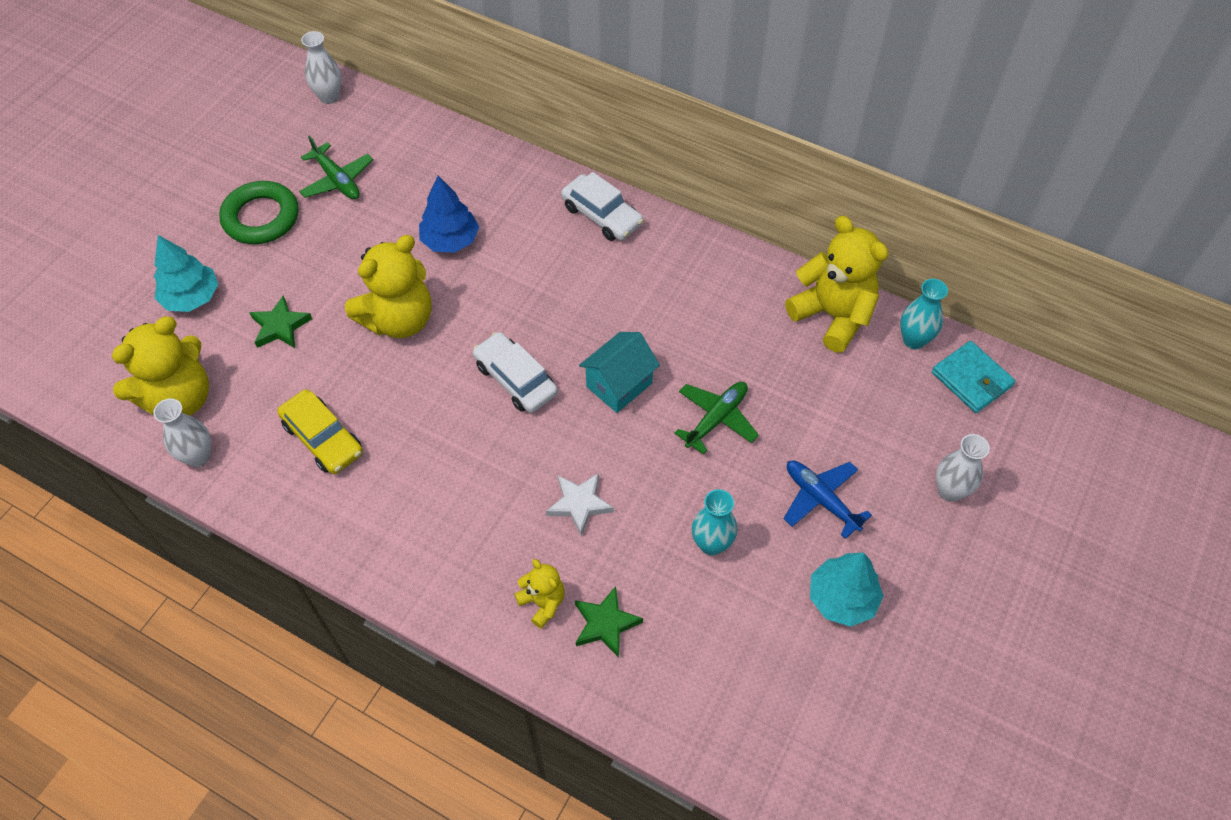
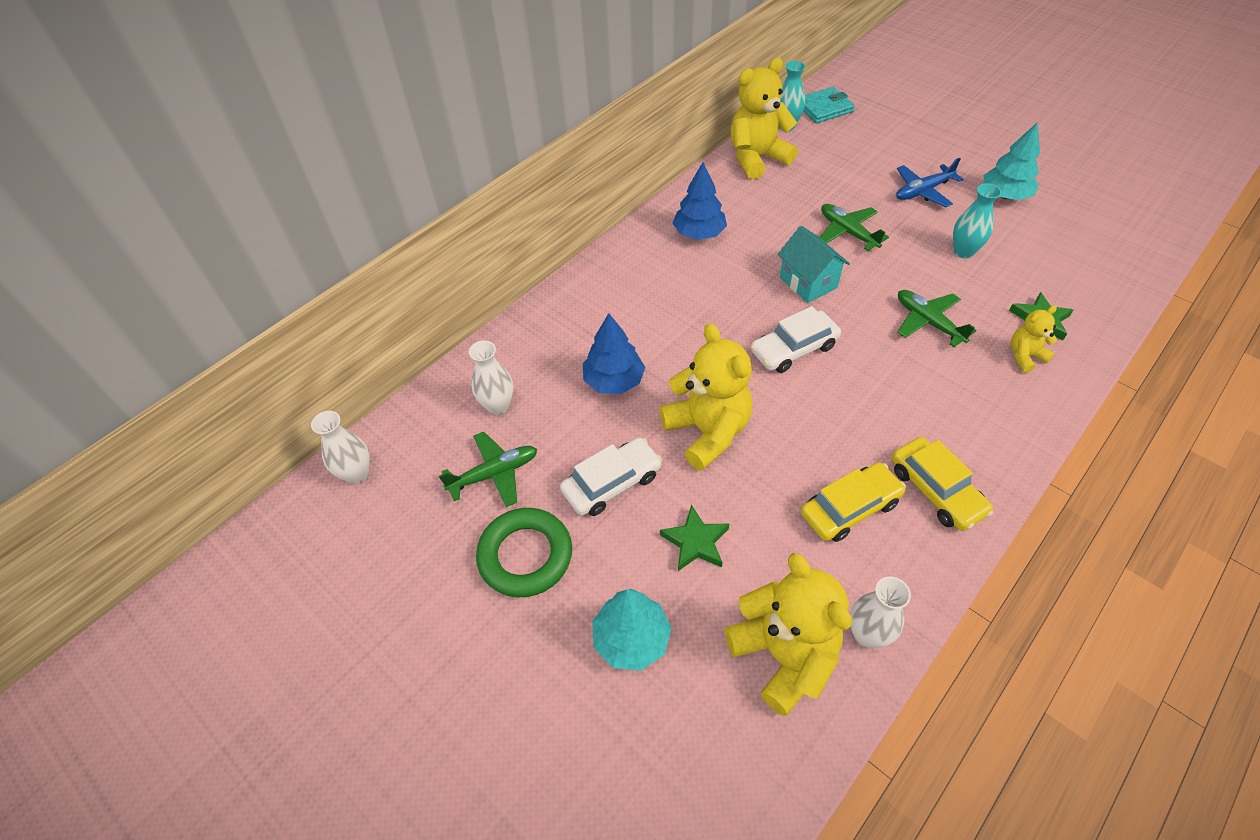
camera: 75 degrees left, 5 degrees down
white star [546,473,614,536] -> green plane [897,290,977,347]
white car [561,172,644,241] -> white car moved to [560,437,662,516]
white vase [936,434,990,502] -> white vase moved to [469,341,513,415]
none -> blue tree [673,162,727,240]
none -> yellow car [892,437,993,531]

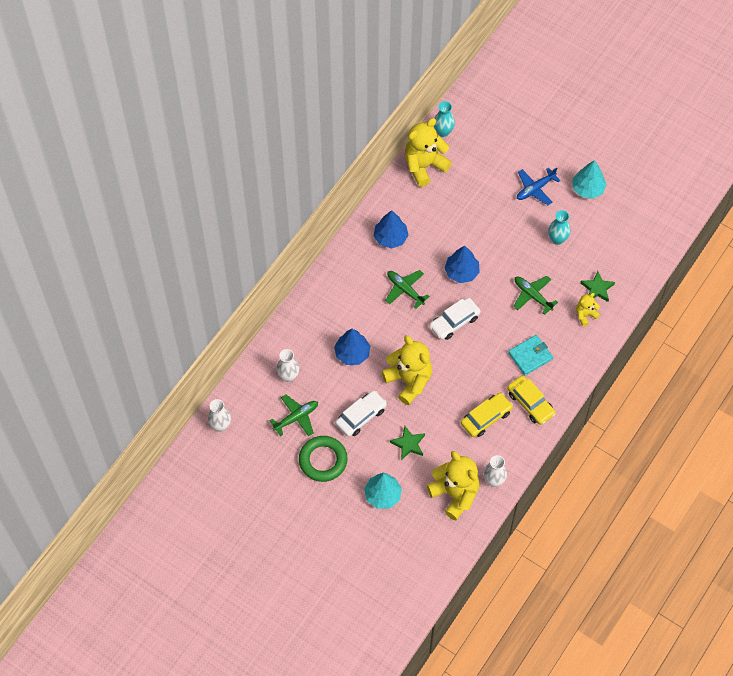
camera: 10 degrees left, 10 degrees up
turquoise house [778,226,850,303] -> blue tree [444,245,480,283]
turquoise wallet [803,87,855,123] -> turquoise wallet moved to [508,335,553,375]
green plane [819,204,889,251] -> green plane moved to [385,270,430,309]

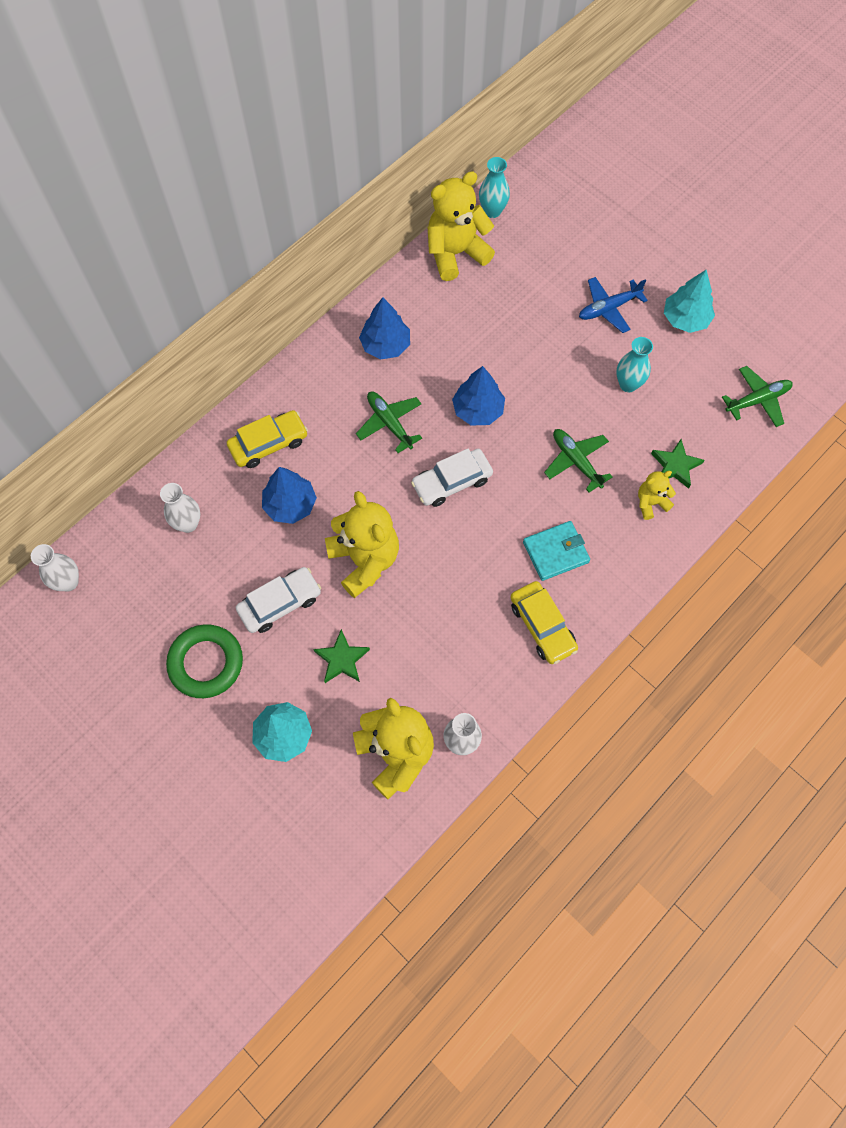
camera: 10 degrees right, 5 degrees up
green plane [269,395,318,436] -> green plane moved to [722,366,793,427]
yellow car [461,393,513,437] -> yellow car moved to [227,410,308,468]

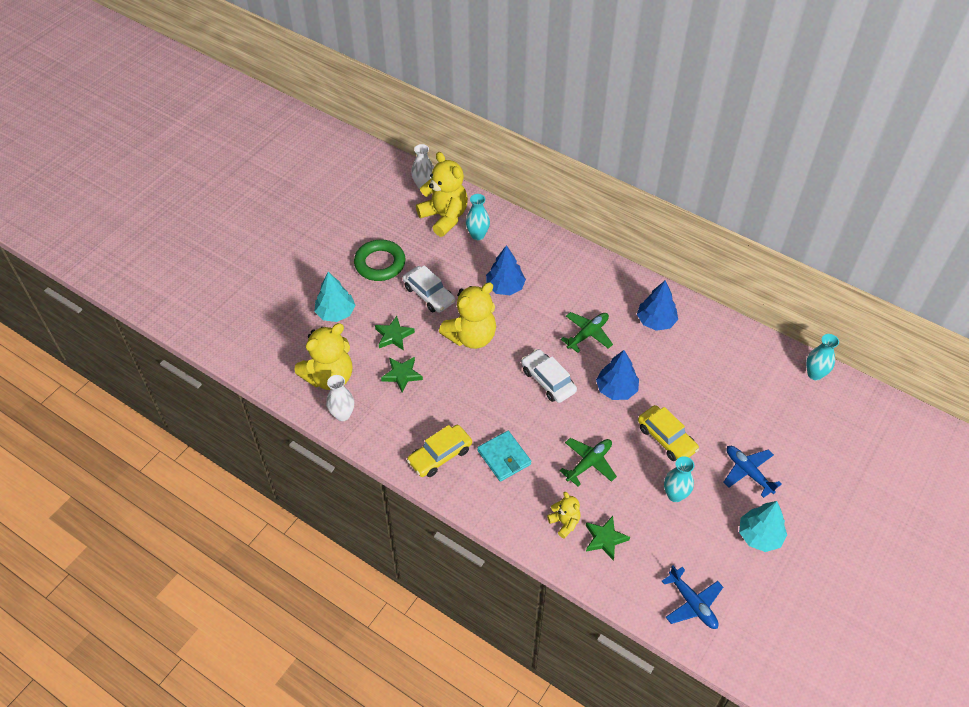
camera: 80 degrees right, 15 degrees down
white vase [160,483,200,533] -> turquoise vase [466,194,490,240]
yellow car [227,410,308,468] -> yellow car moved to [638,405,699,461]
yellow teddy bear [428,171,495,281] -> yellow teddy bear moved to [416,152,468,237]
green plane [722,366,793,427] -> blue plane [662,566,723,629]
none -> green star [381,357,423,392]

